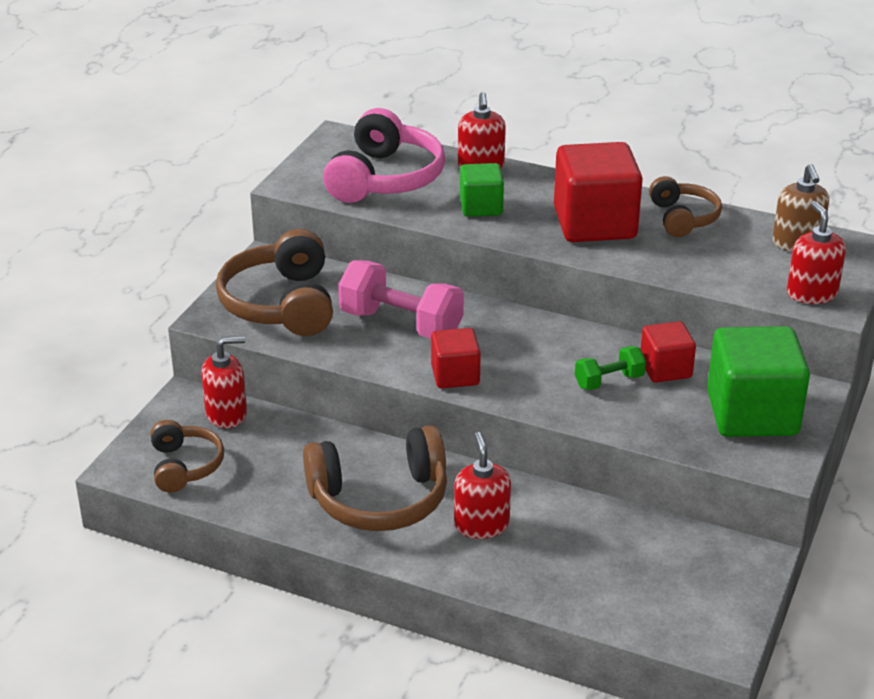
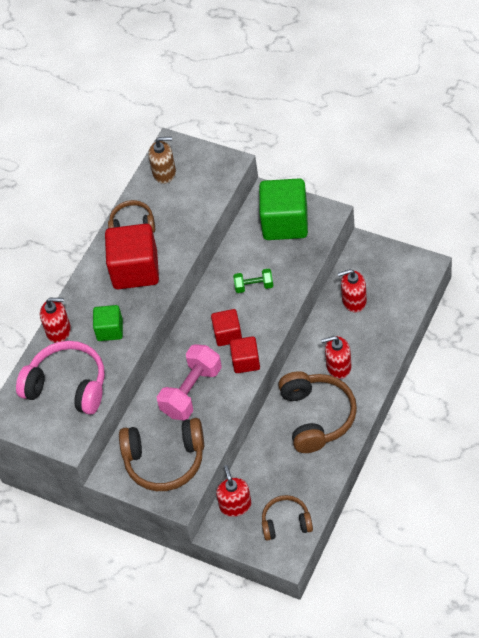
camera: 80 degrees left, 20 degrees up
green dumbbell [575,346,646,390] -> green dumbbell turned 75 degrees counterclockwise [233,269,273,293]
red cube [641,321,696,383] -> red cube moved to [211,309,242,346]
red soap dispenser [787,201,846,304] -> red soap dispenser moved to [338,269,367,312]

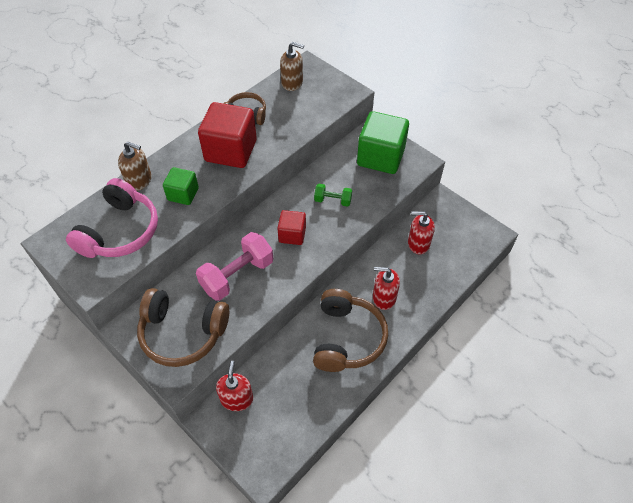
camera: 10 degrees right, 0 degrees up
pink headphones [16,341,105,415] -> pink headphones turned 75 degrees clockwise [66,178,158,258]
red soap dispenser [40,298,71,343] -> brown soap dispenser [118,141,152,191]
red cube [230,336,260,373] -> none
brown headphones [262,495,313,541] -> none

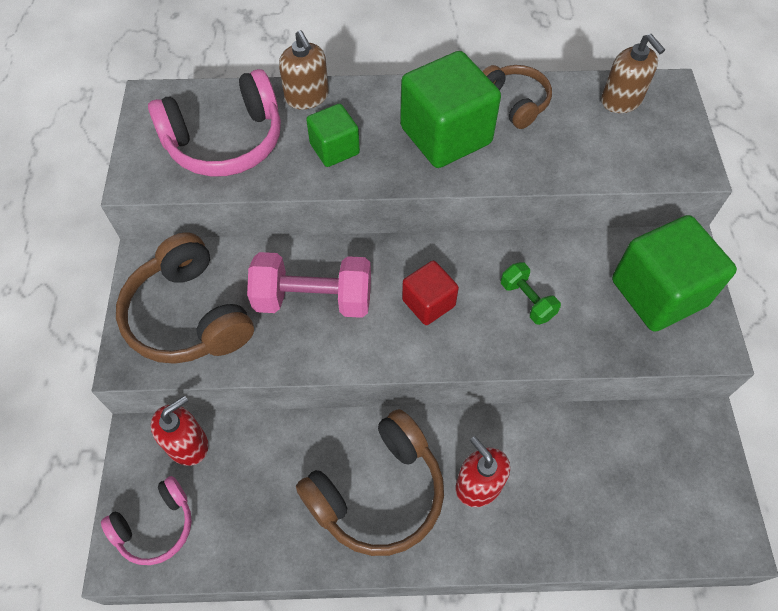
camera: 45 degrees right, 5 degrees up
red cube [198,102,257,168] -> green cube [400,51,501,168]
red soap dispenser [408,211,435,254] -> none
none -> pink headphones [101,476,192,565]

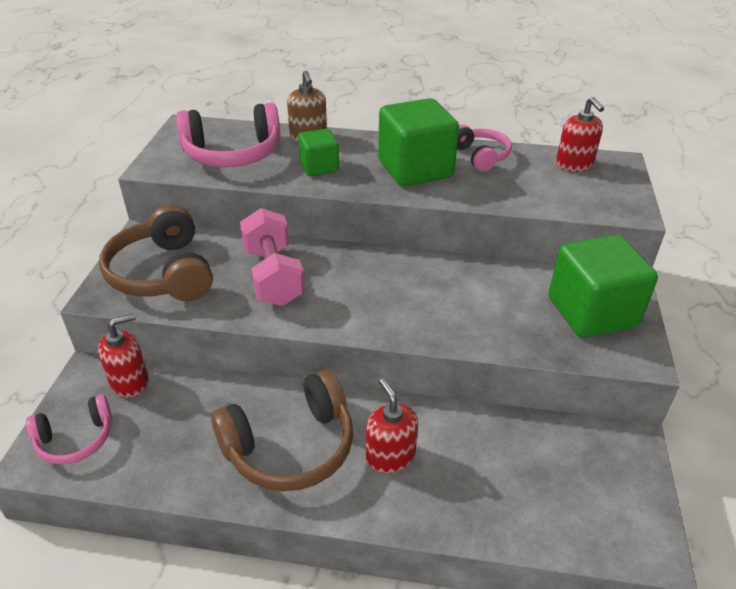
camera: 10 degrees right, 20 degrees down
pink dumbbell [247,252,371,318] -> pink dumbbell turned 60 degrees clockwise [240,208,305,306]
red cube [402,261,459,325] -> none
brown headphones [482,65,552,129] -> pink headphones [457,125,512,172]
green dumbbell [501,262,561,325] -> none
brown soap dispenser [601,34,665,113] -> red soap dispenser [556,97,604,172]

